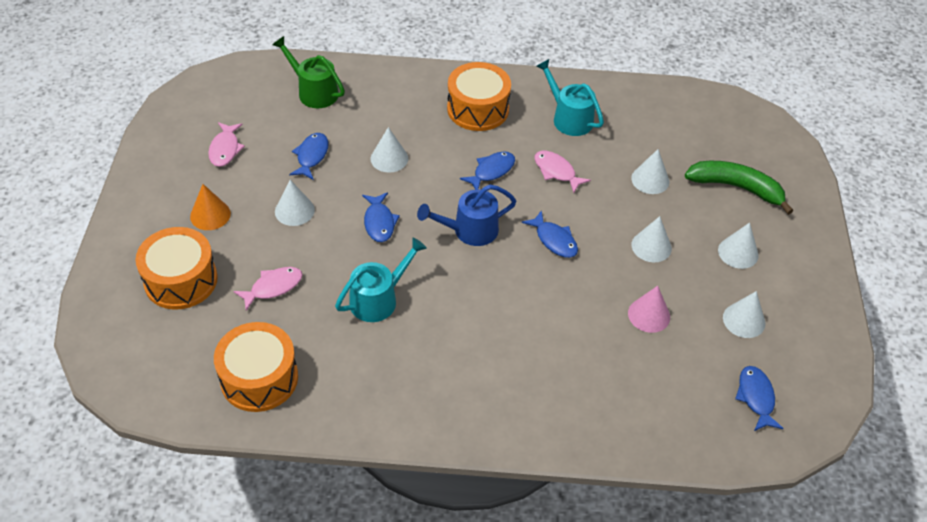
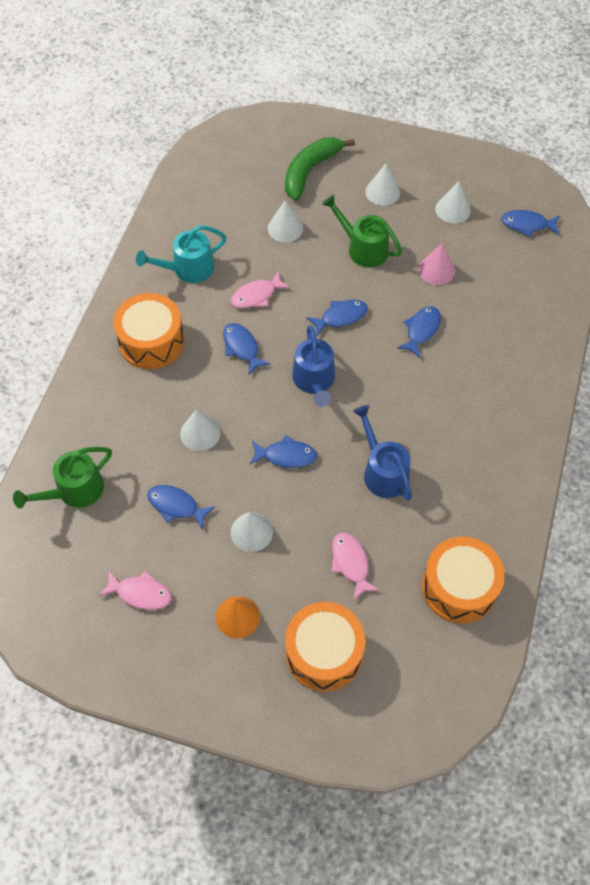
camera: 75 degrees left, 10 degrees up
turquoise watering can [335,238,427,322] -> blue watering can [353,405,412,501]
white cone [632,216,672,262] -> green watering can [322,195,402,268]
none -> blue fish [397,306,441,358]

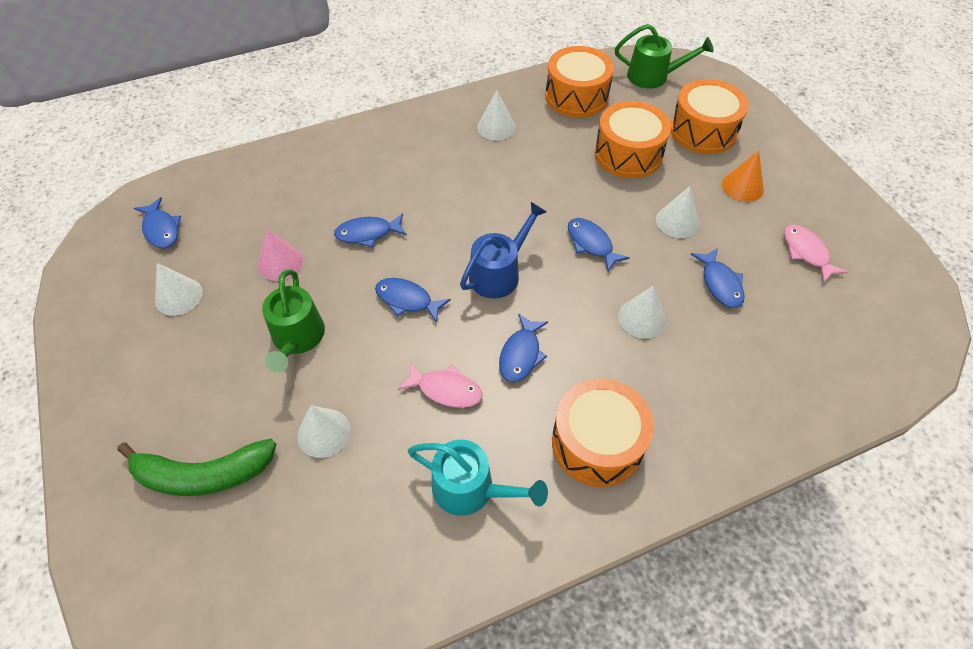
camera: 130 degrees left, 5 degrees down
green watering can [13,447,112,509] -> green watering can moved to [615,24,714,89]
pink fish [331,532,380,600] -> orange drum [595,101,671,178]
blue watering can [353,405,412,501] -> none
white cone [365,163,400,206] -> white cone moved to [477,90,515,140]

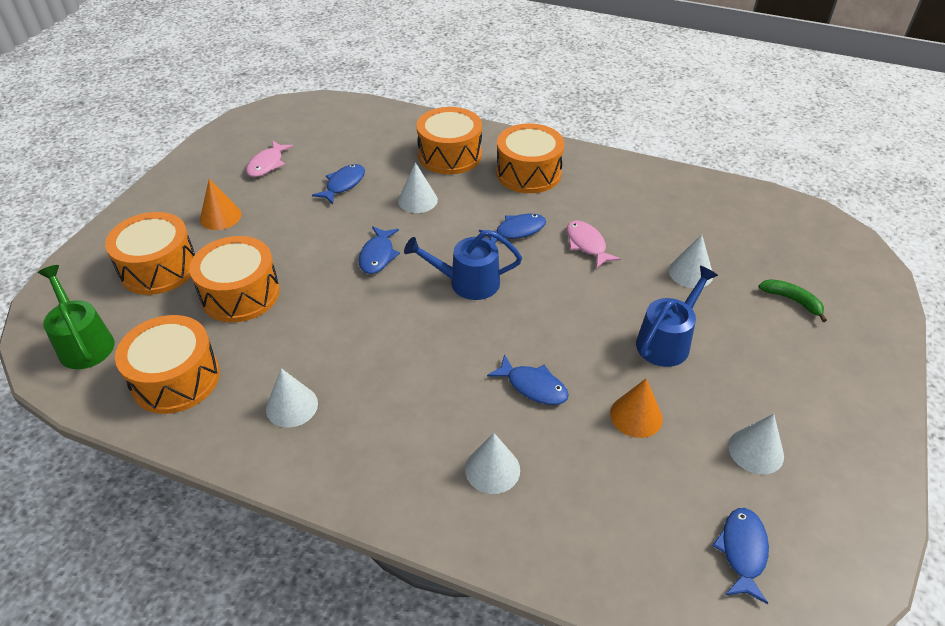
camera: 135 degrees left, 10 degrees down
green banana [118,439,276,496] -> green banana [759,279,827,322], size x0.55
pink cone [258,228,303,281] -> orange cone [610,378,663,438]
green watering can [262,269,325,373] -> blue watering can [636,266,718,367]
blue fish [375,278,451,323] -> none
turquoise watering can [408,440,548,516] -> none
white cone [656,186,699,238] -> white cone moved to [465,433,520,494]
none -> orange drum [416,107,482,174]

